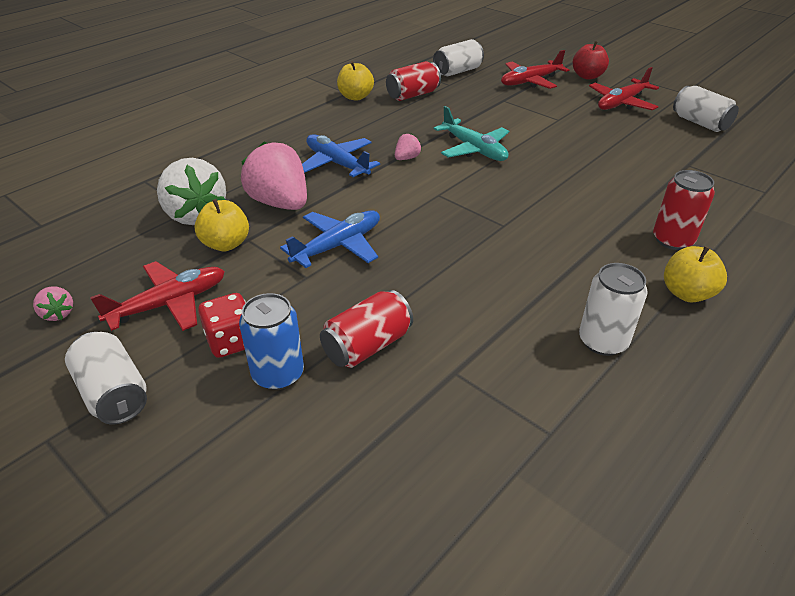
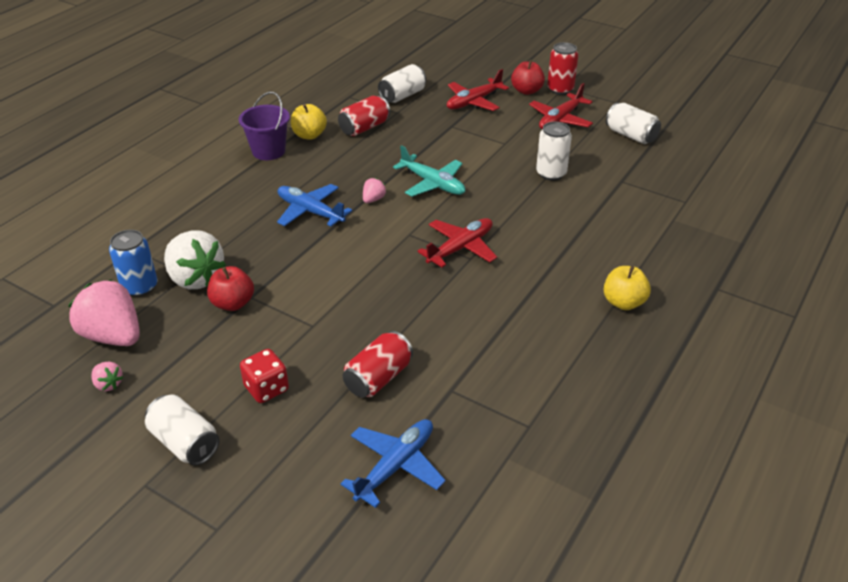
camera: 10 degrees left, 0 degrees up
red plane [90,261,225,331] -> red plane moved to [417,218,497,267]
yellow apple [195,199,249,251] -> red apple [207,266,254,311]
blue can [239,293,304,390] -> blue can moved to [109,230,158,297]
pink strawberry [241,142,307,210] -> pink strawberry moved to [69,280,140,346]
blue plane [280,210,380,268] -> blue plane moved to [340,419,445,508]
white can [579,263,648,356] -> white can moved to [536,122,572,181]
red can [653,170,715,250] -> red can moved to [547,42,579,95]
none -> purple bucket [239,92,290,160]

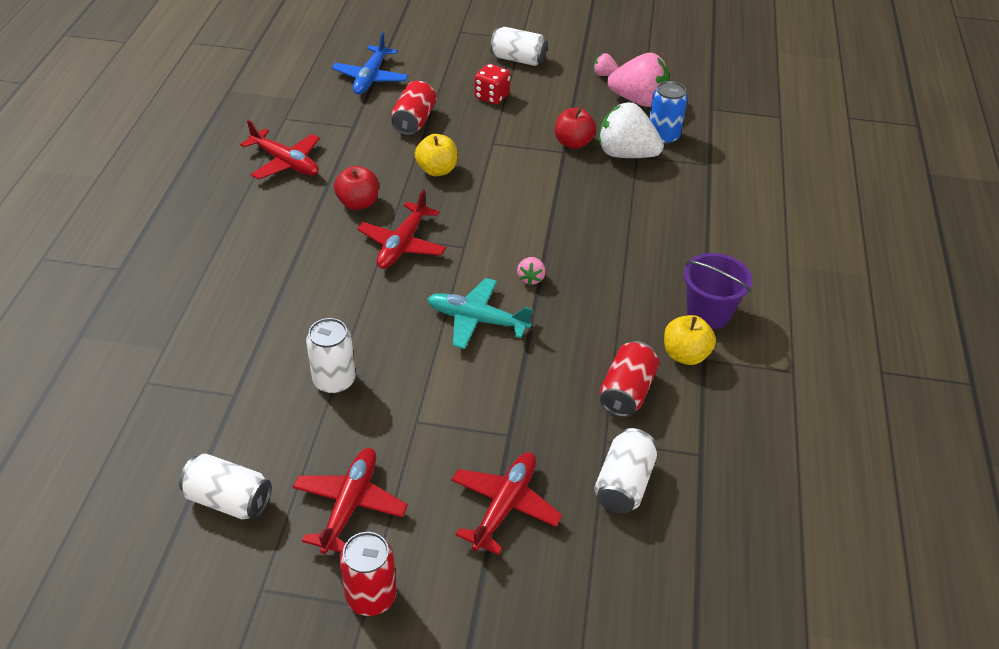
camera: 155 degrees right, 5 degrees up
blue plane [277,184,352,227] -> none
red apple [511,60,545,95] -> red apple moved to [334,166,379,210]
yellow apple [603,266,651,310] -> yellow apple moved to [415,134,458,176]
none -> red plane [240,120,320,180]

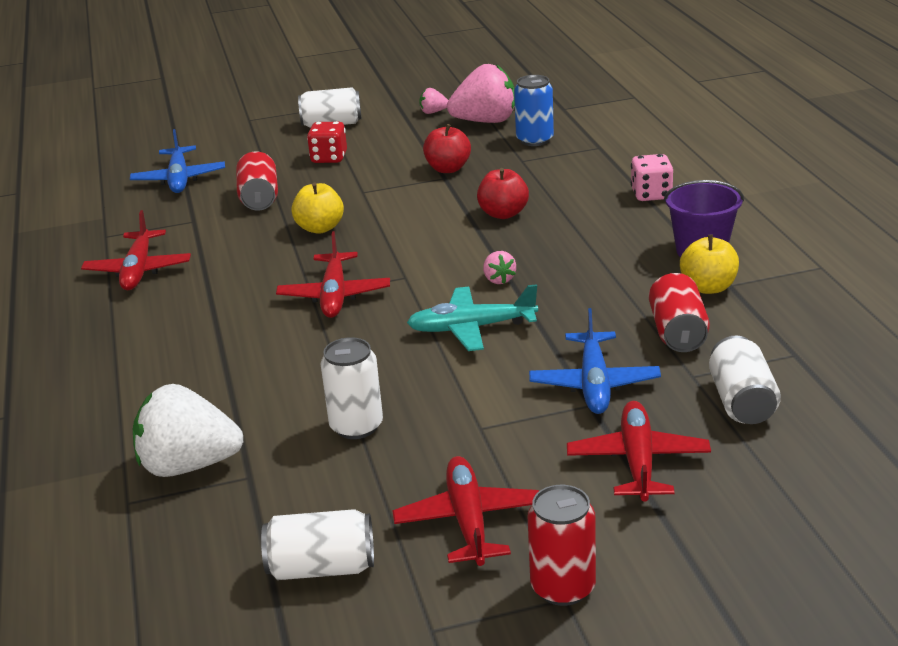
camera: 20 degrees left, 15 degrees down
red plane [240,120,320,180] -> red plane turned 75 degrees clockwise [81,210,191,290]
red apple [334,166,379,210] -> red apple moved to [477,168,529,219]
white strawberry [599,102,664,158] -> white strawberry moved to [133,384,244,477]
none -> blue plane [529,308,661,414]
none -> pink dice [631,154,673,201]

